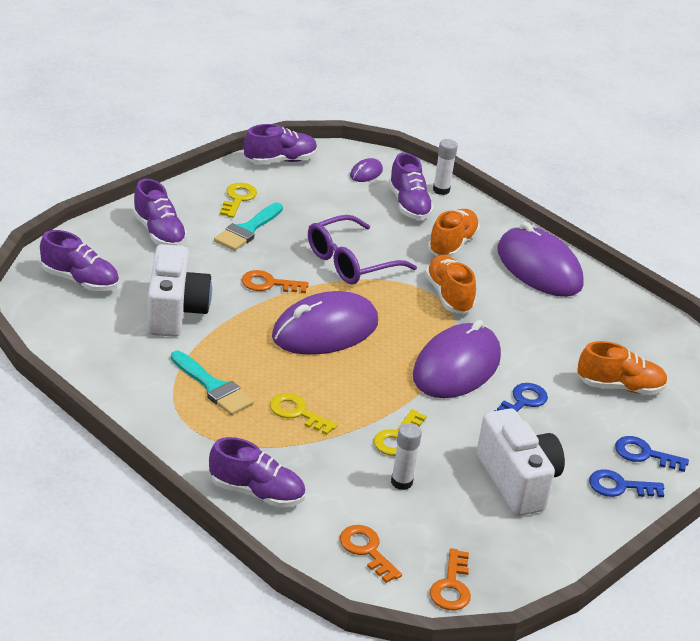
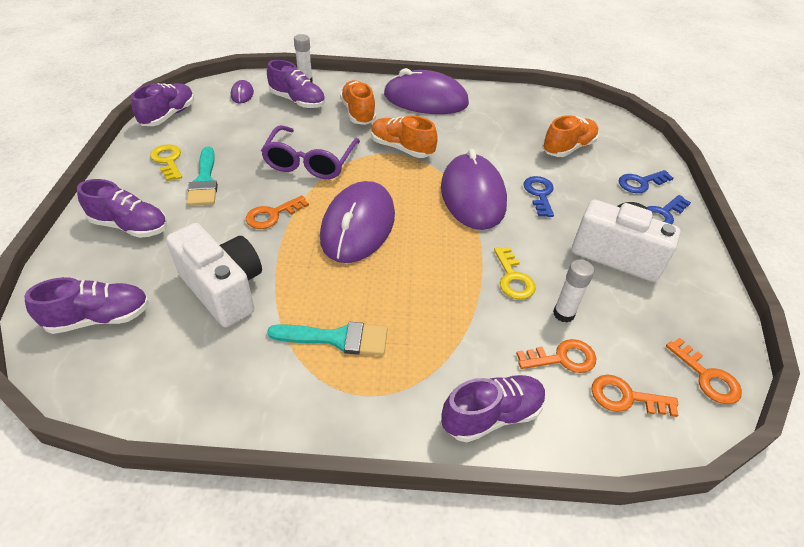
camera: 40 degrees left, 10 degrees up
yellow key [270,393,338,435] -> none
none -> orange key [516,339,597,373]

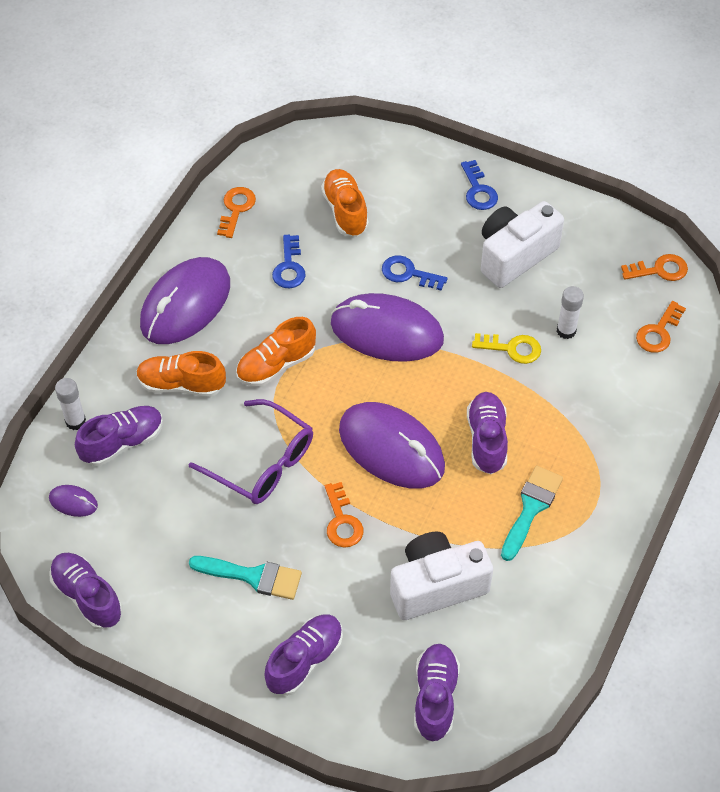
camera: 65 degrees left, 10 degrees up
yellow key [150,145,182,181] -> none
purple shoe [441,375,546,442] -> purple shoe moved to [467,392,508,474]
orange key [516,339,597,373] -> orange key moved to [217,187,256,238]
blue key [619,170,674,193] -> blue key moved to [272,235,305,288]

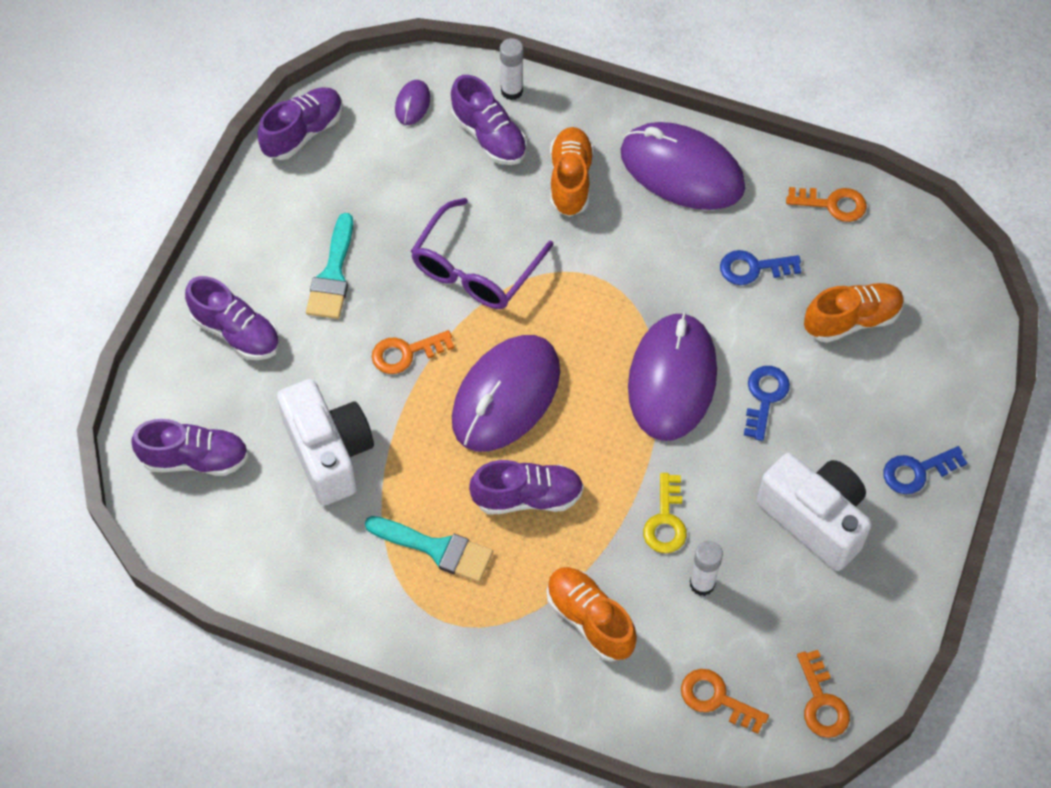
camera: 85 degrees right, 5 degrees up
orange shoe [236,317,316,387] -> orange shoe moved to [547,567,637,662]

